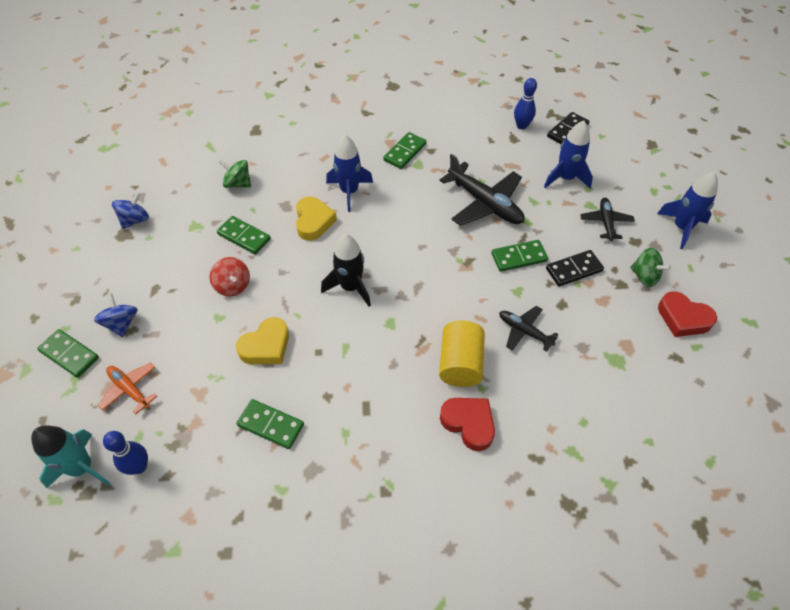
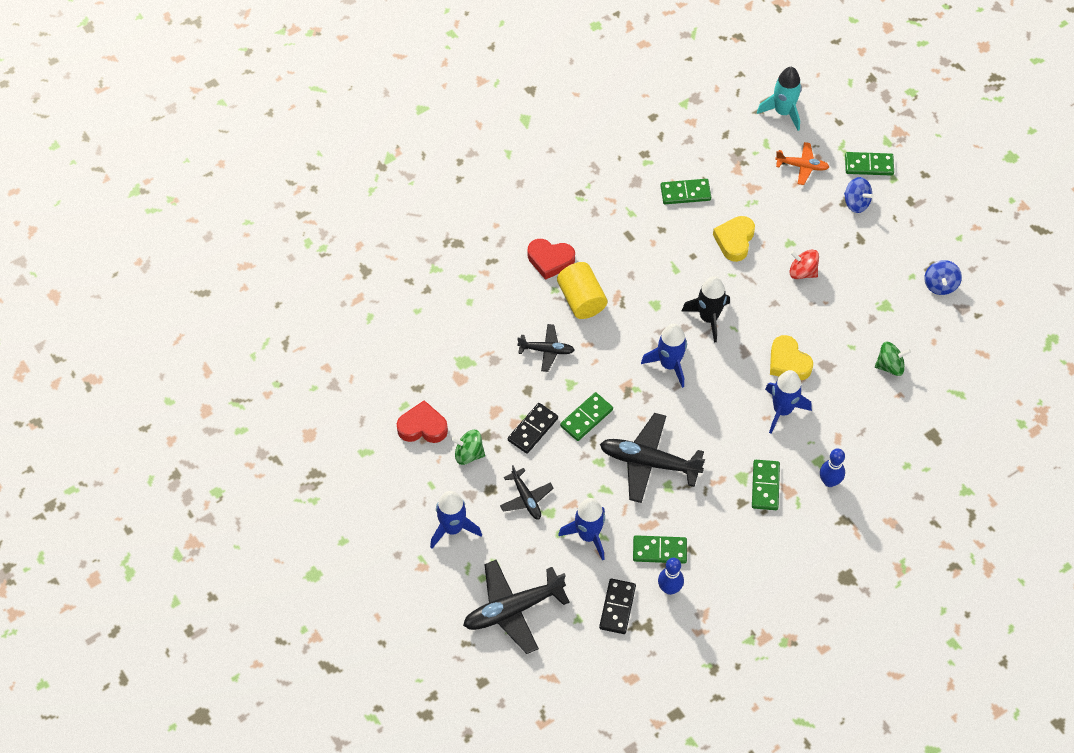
camera: 150 degrees right, 5 degrees up
blue bowling pin [103,431,148,475] -> blue bowling pin moved to [820,448,845,487]
green domino [217,216,271,255] -> green domino moved to [633,535,687,564]
none -> black plane [463,560,570,654]
none -> blue rocket [641,324,687,388]

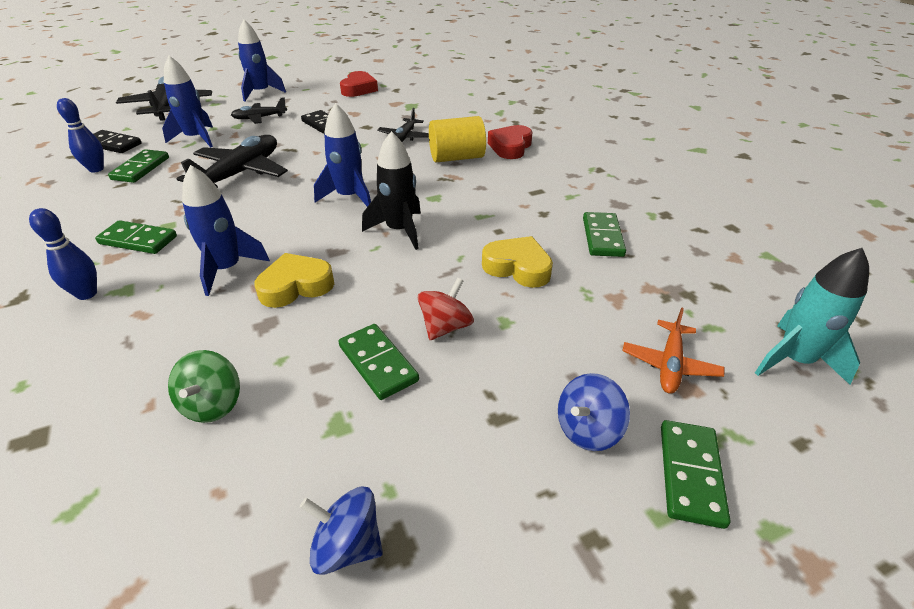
camera: 100 degrees right, 20 degrees down
green spinning top [451,430,485,465] -> none
green domino [560,392,613,441] -> green domino moved to [338,324,419,400]

